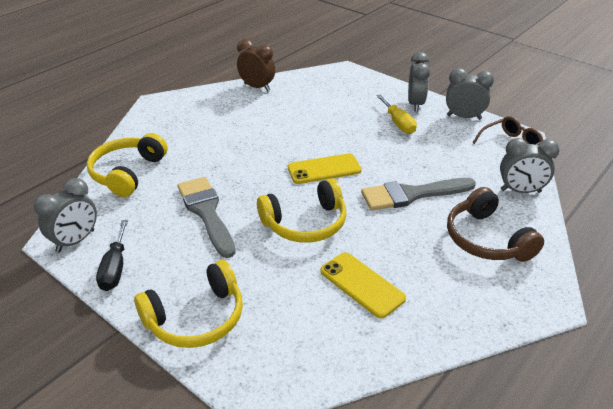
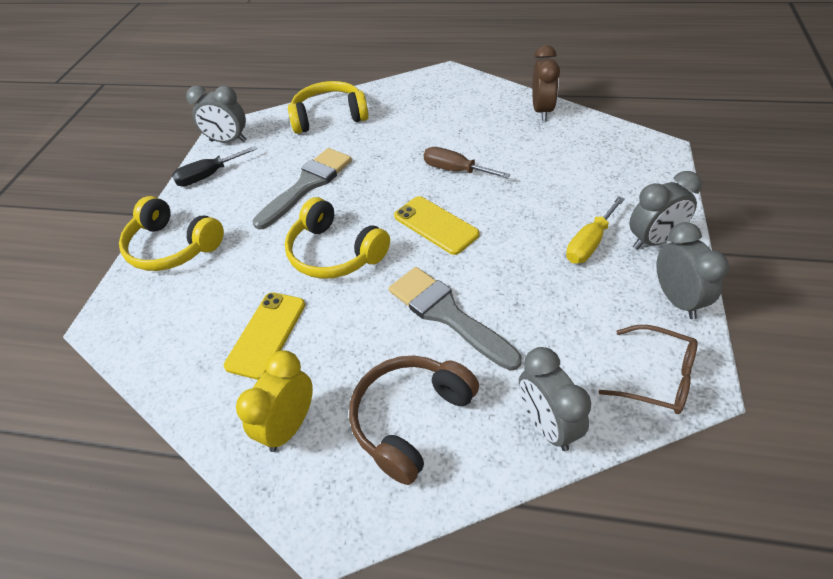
camera: 65 degrees right, 10 degrees up
none -> yellow clock [236,350,313,452]
none -> brown screwdriver [424,147,511,178]

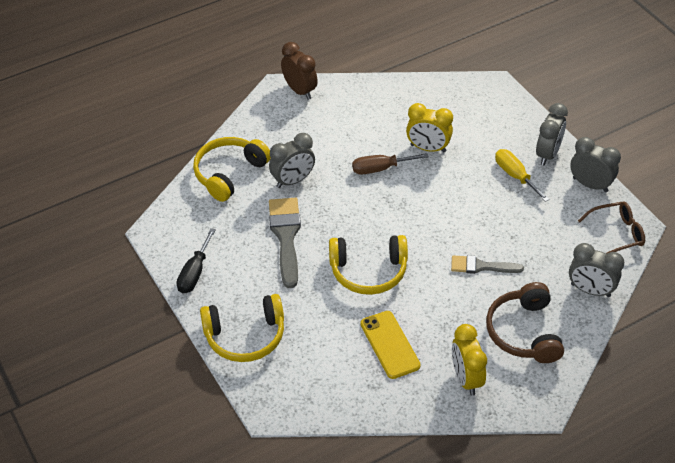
camera: 45 degrees left, 0 degrees up
grey clock [186,86,247,143] -> grey clock moved to [269,133,315,188]
grey brush [389,267,522,370] -> grey brush [451,255,524,274], size x0.62
yellow phone [394,196,480,255] -> none
brown clock [532,45,560,121] -> brown clock moved to [281,42,318,100]
yellow screwdriver [566,196,625,263] -> yellow screwdriver turned 150 degrees clockwise [495,149,550,202]
none -> yellow clock [406,103,453,153]

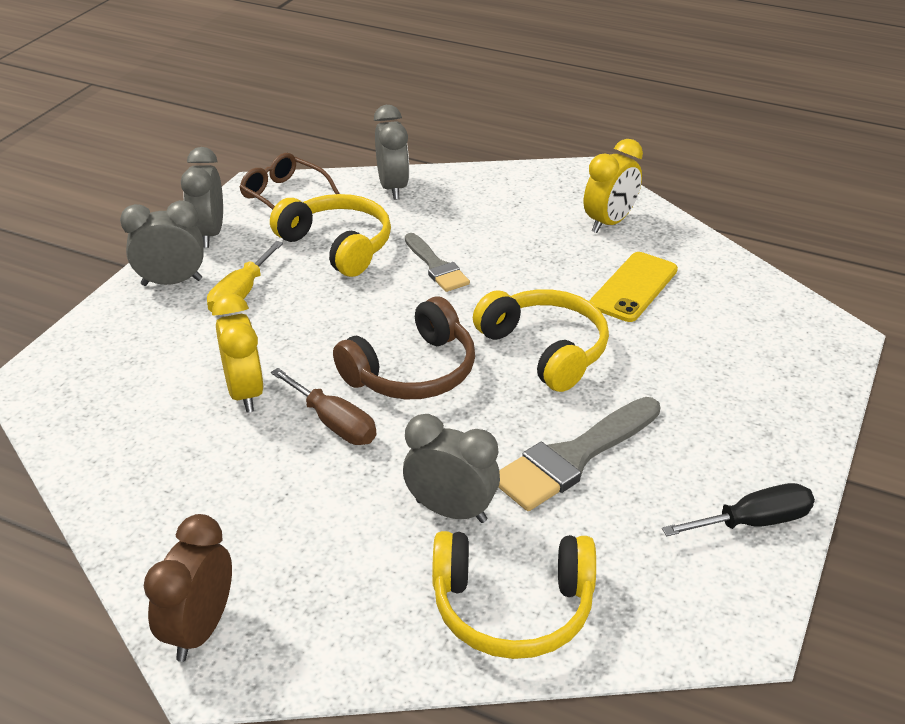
camera: 125 degrees left, 10 degrees down
yellow headphones [200,294,284,362] -> yellow headphones moved to [270,194,391,277]
brown headphones [486,282,564,363] -> brown headphones moved to [333,296,475,399]

